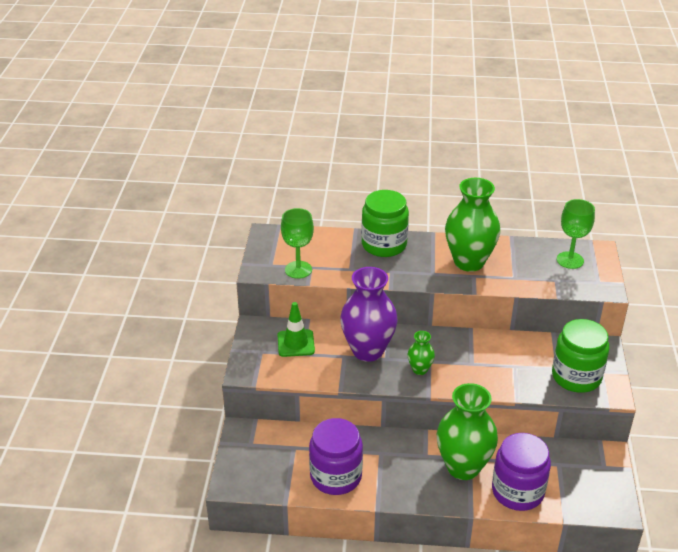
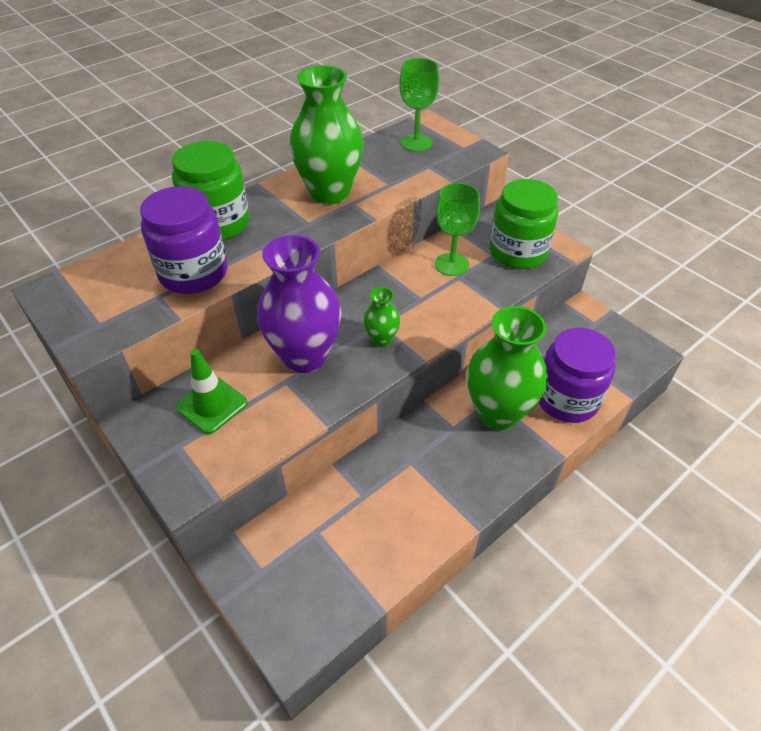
camera: 45 degrees left, 10 degrees up
green goblet [281,208,314,279] -> green goblet moved to [435,183,480,276]
purple jar [309,418,363,495] -> purple jar moved to [140,186,228,294]

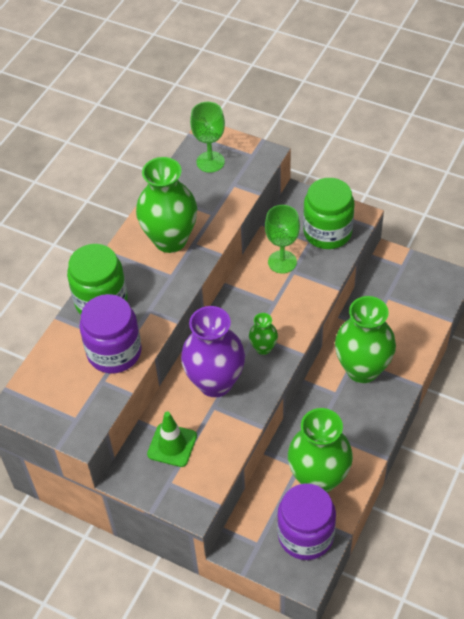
camera: 20 degrees left, 5 degrees up
purple jar [539,328,616,423] -> purple jar moved to [277,483,336,560]
none -> green vase [288,408,353,493]

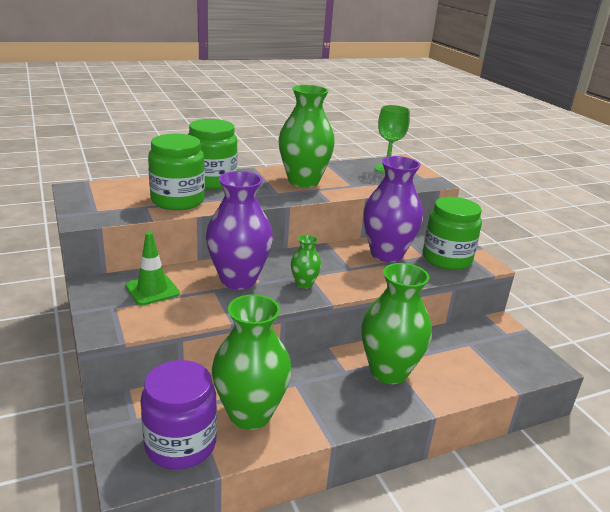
camera: 35 degrees right, 25 degrees down
purple jar [79,294,142,373] -> green jar [148,134,205,210]
green goblet [265,205,300,274] -> purple vase [363,156,423,262]

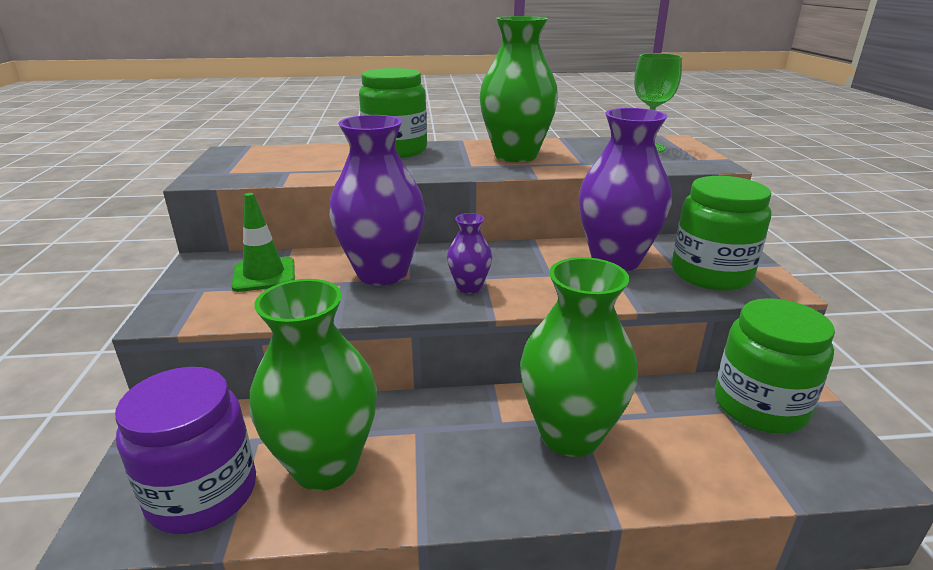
camera: 20 degrees right, 0 degrees up
green jar [148,134,205,210] -> green jar moved to [715,298,835,434]
green vase [291,235,321,289] -> purple vase [447,213,492,293]

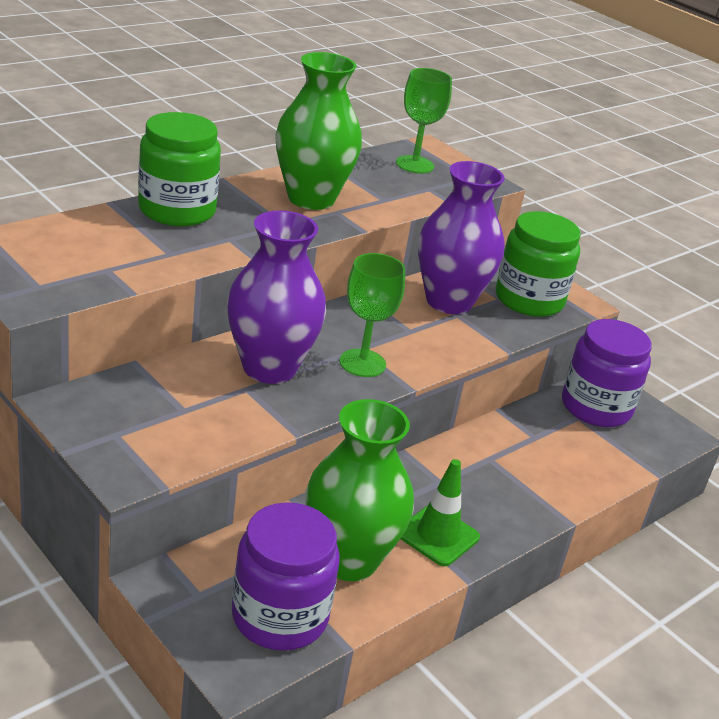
camera: 40 degrees left, 5 degrees up
green traffic cone [231,193,295,292] -> green traffic cone moved to [401,459,480,566]
purple vase [447,213,492,293] -> green goblet [340,253,405,377]
green vase [520,257,638,457] -> none
green jar [715,298,835,434] -> purple jar [562,319,652,427]

